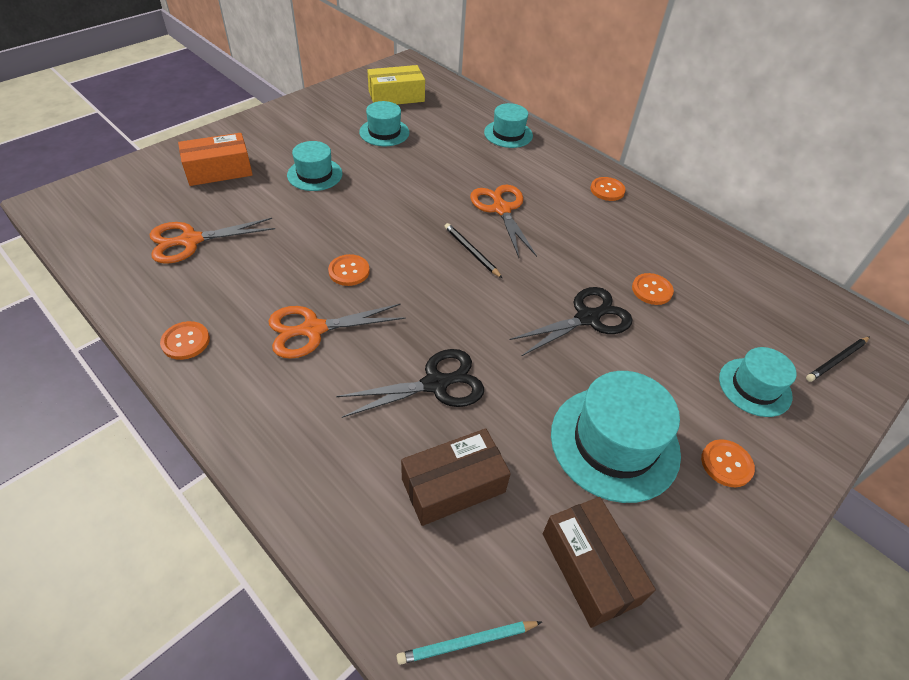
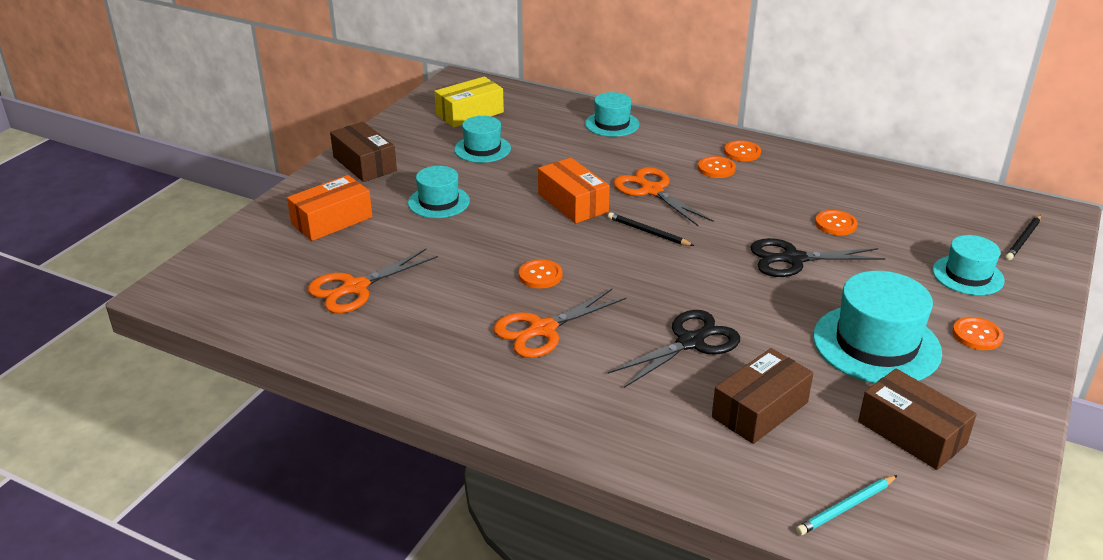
camera: 15 degrees left, 15 degrees down
orange button [160,321,210,360] -> orange button moved to [698,156,736,178]
black scissors [510,287,633,356] -> black scissors turned 135 degrees counterclockwise [750,238,885,277]
none -> brown box [330,122,397,182]
none -> orange box [538,158,610,223]

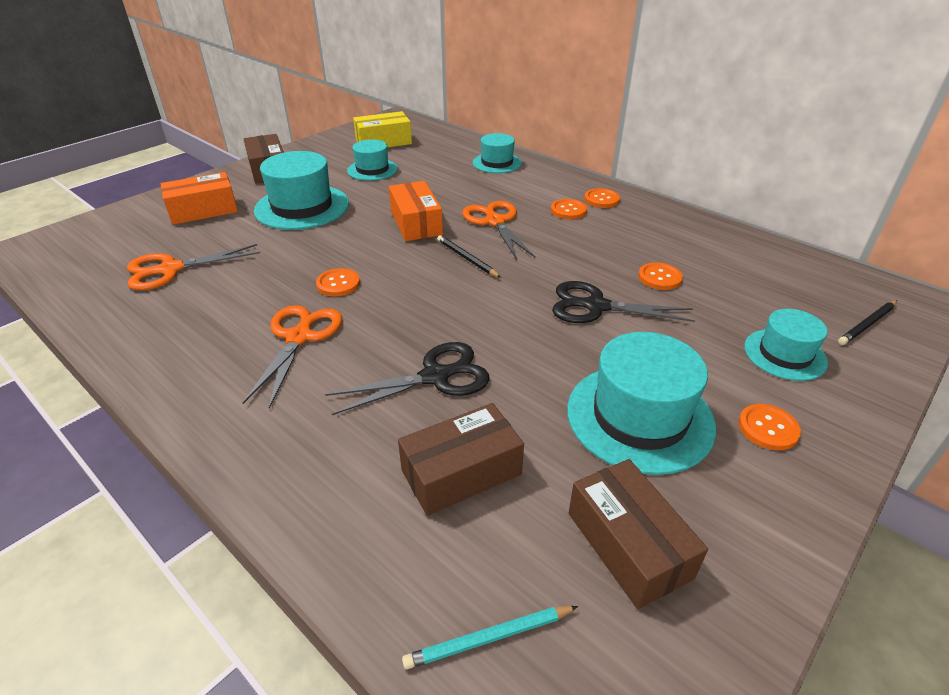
camera: 15 degrees right, 5 degrees up
turquoise hat [408,166,470,218] -> turquoise hat [254,151,349,230], size x1.67
orange scissors [493,289,626,358] -> orange scissors turned 120 degrees clockwise [243,305,343,408]

